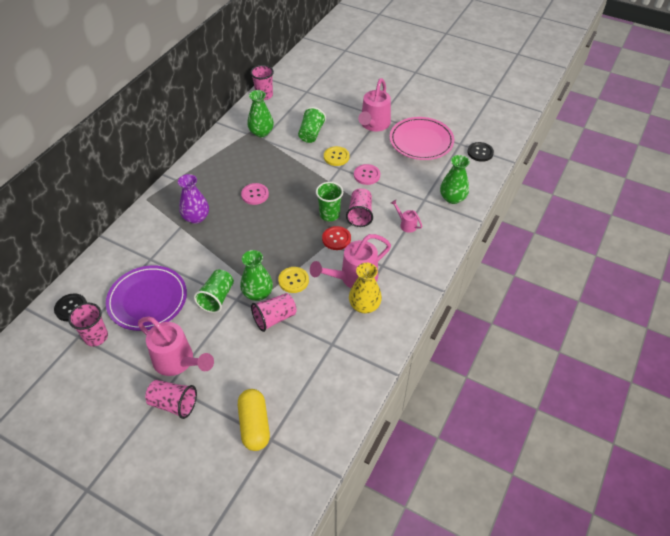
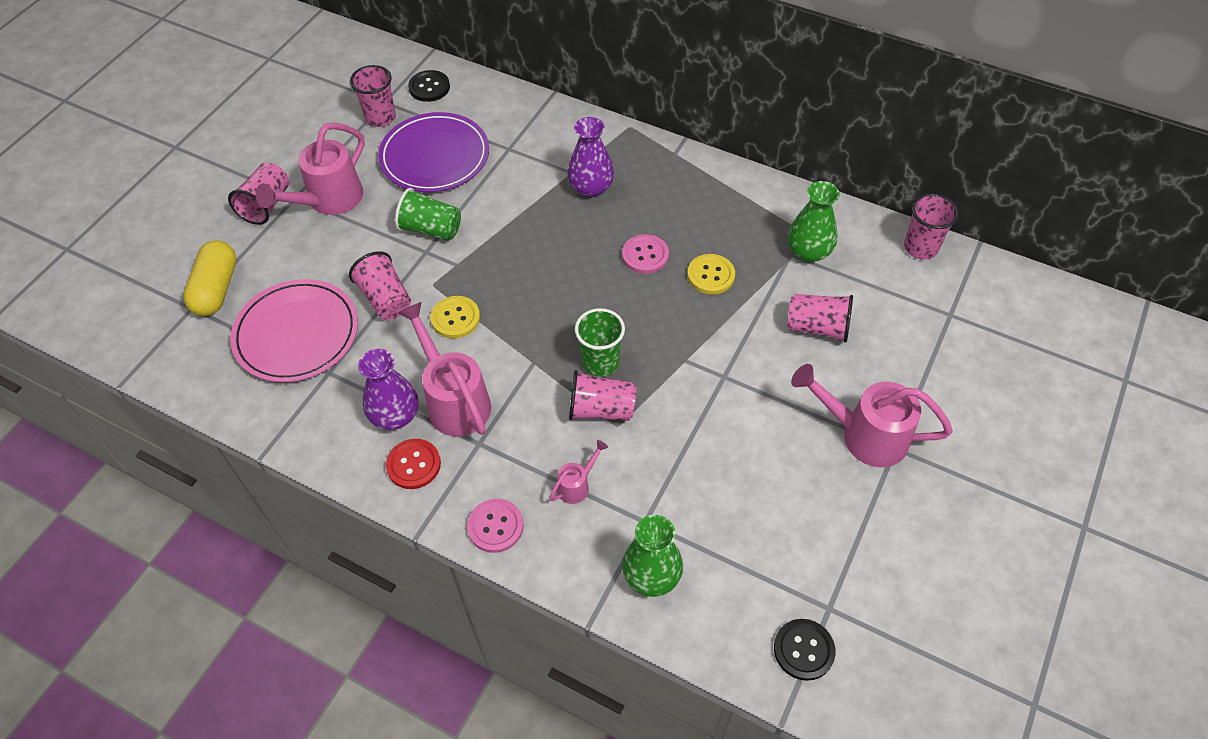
camera: 90 degrees right, 5 degrees up
yellow capsule [238,389,270,451] -> yellow capsule turned 75 degrees counterclockwise [183,240,237,316]
green vase [240,250,273,301] -> none
green cup [298,107,326,143] -> pink cup [787,294,853,342]
red button [322,226,351,250] -> red button moved to [386,439,441,489]
yellow button [324,146,350,166] -> yellow button moved to [687,254,735,294]
yellow vase [349,263,382,313] -> purple vase [358,349,418,430]
pink button [354,164,380,185] -> pink button moved to [467,499,524,553]
pink plate [390,117,454,160] -> pink plate moved to [230,279,358,382]

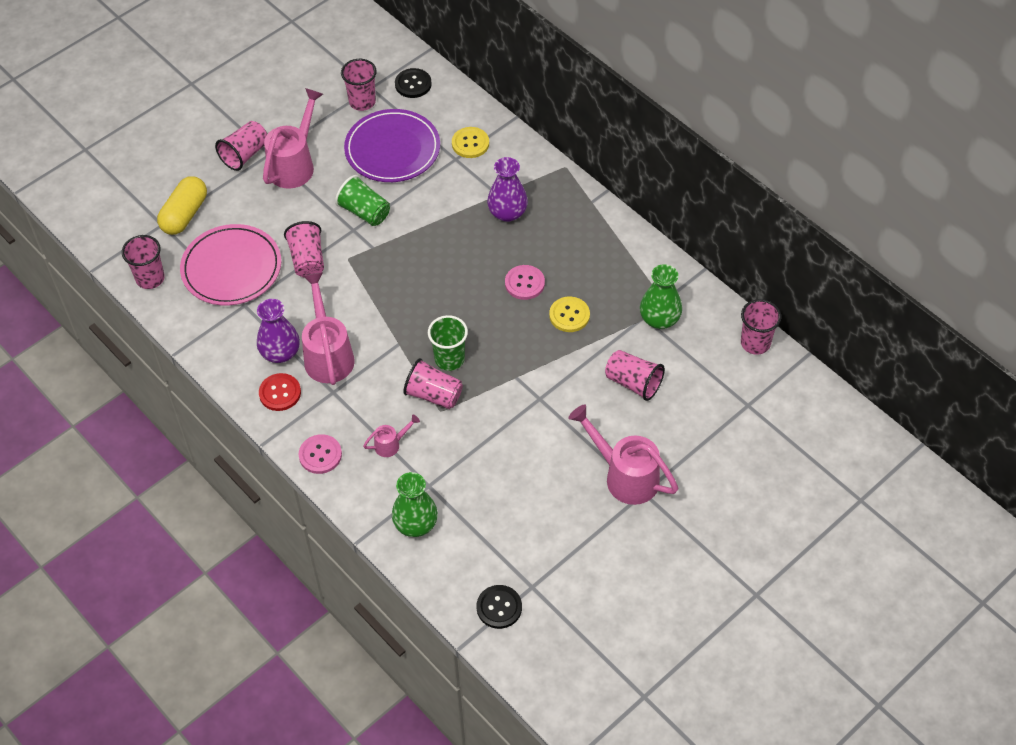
camera: 20 degrees right, 0 degrees up
pink watering can [255,122,365,215] -> pink watering can turned 150 degrees clockwise [263,88,323,189]
yellow button [431,296,480,338] -> yellow button moved to [452,127,489,158]
none -> pink cup [122,235,165,289]

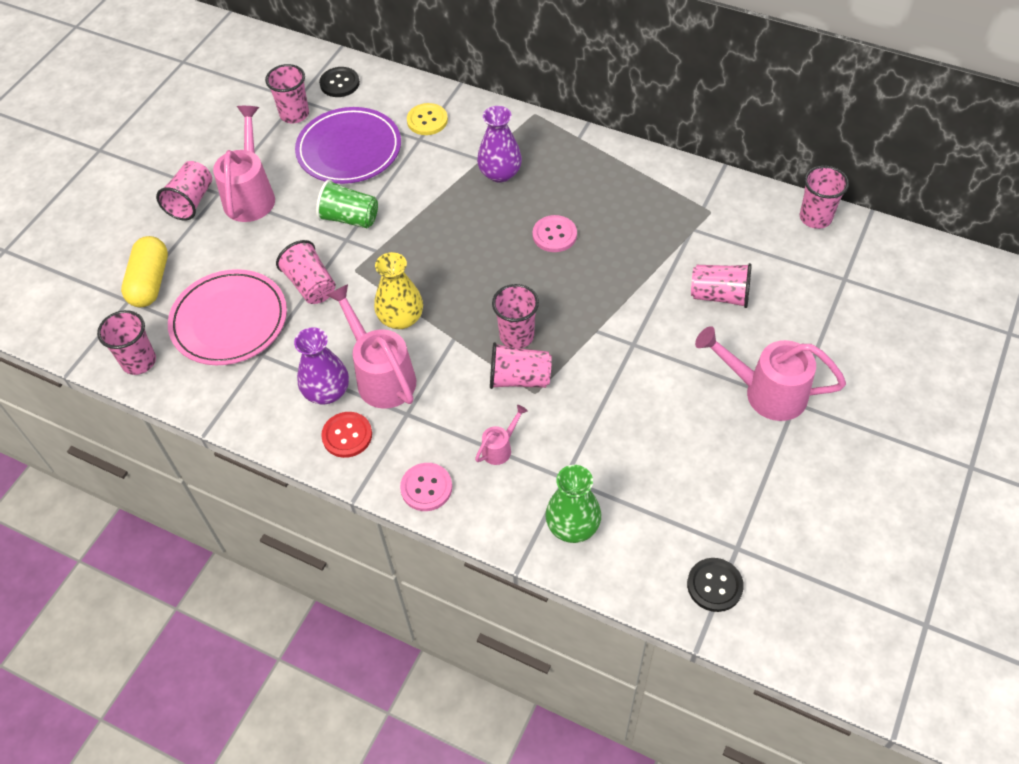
camera: 20 degrees left, 0 degrees up
green cup [428,315,468,371] -> pink cup [492,284,539,348]
yellow button [549,296,590,332] -> none
green vase [640,264,682,329] -> none
none -> yellow vase [374,252,423,329]

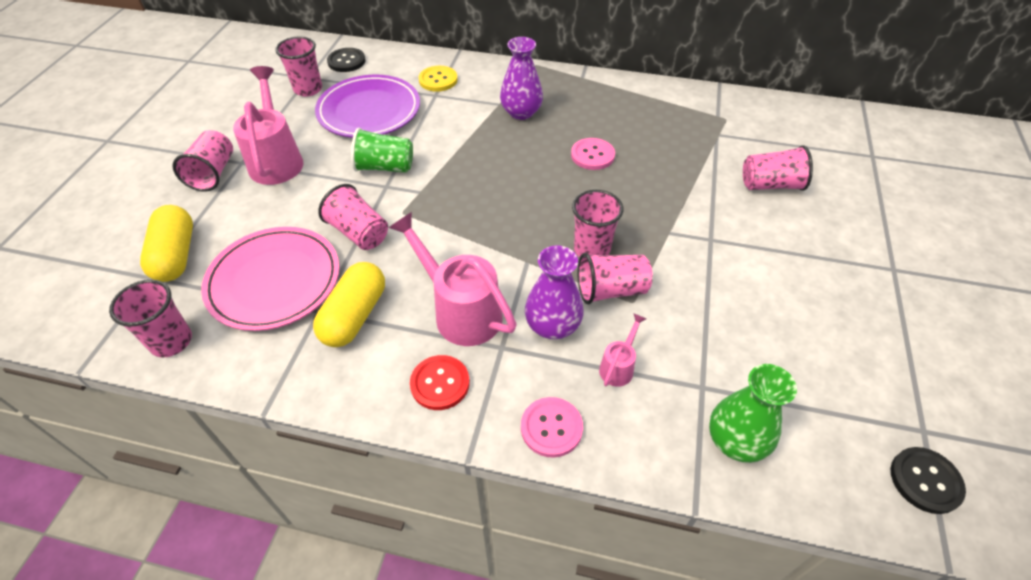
camera: 15 degrees left, 5 degrees down
purple vase [294,328,349,404] -> purple vase moved to [525,246,584,339]
yellow vase [374,252,423,329] -> none
pink watering can [695,326,846,421] -> none
pink cup [800,166,849,229] -> none
none -> yellow capsule [313,262,385,347]

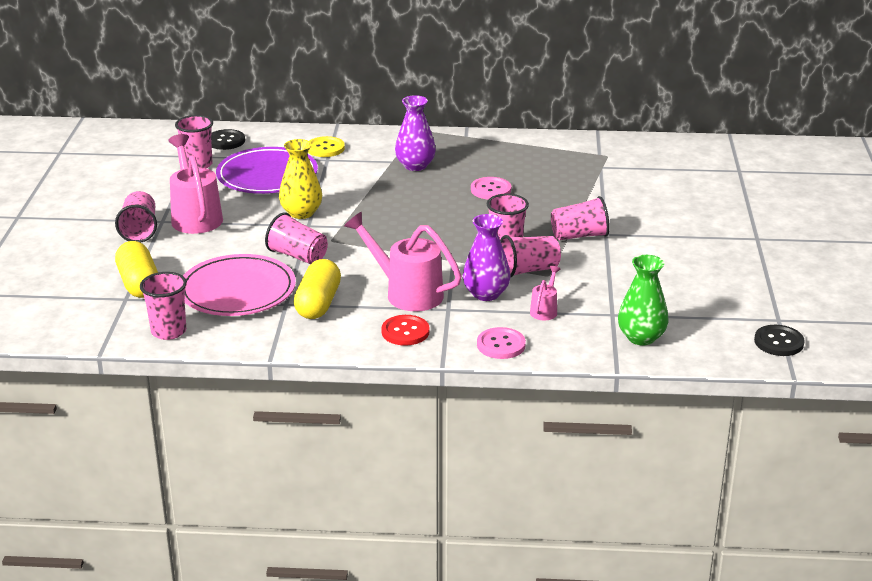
camera: 10 degrees left, 20 degrees down
green cup [351,128,413,173] -> yellow vase [279,139,322,219]
pink cup [743,145,813,191] -> pink cup moved to [551,196,610,240]

